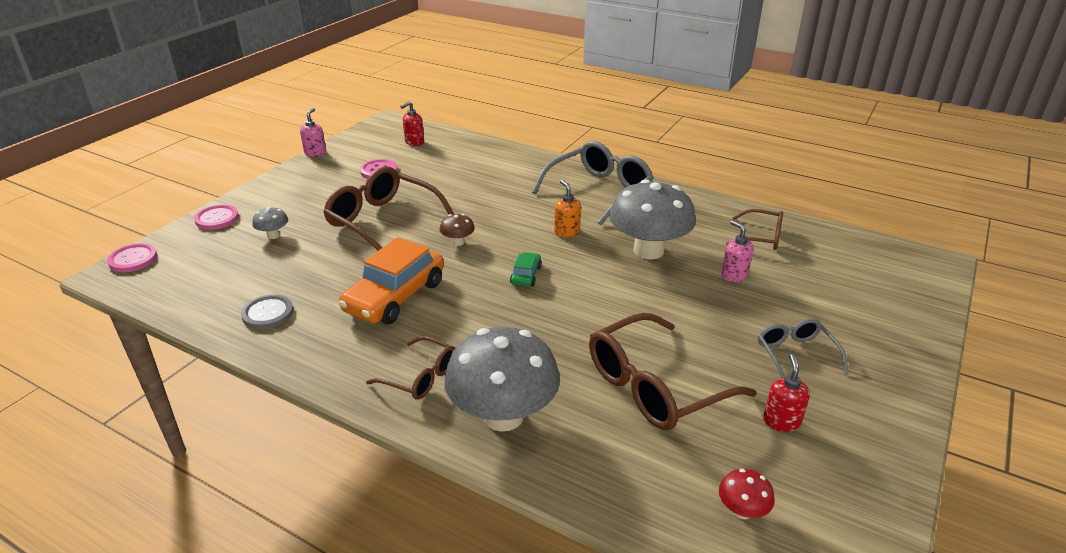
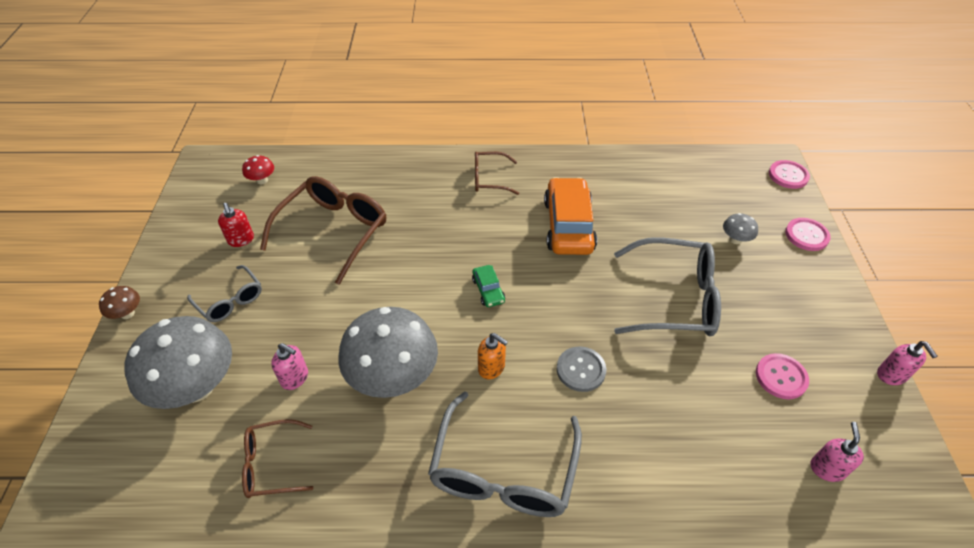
camera: 150 degrees right, 15 degrees up
grey button [241,294,294,329] -> grey button moved to [557,346,606,392]
brown glasses [323,167,454,251] -> grey glasses [614,237,721,336]
red soap dispenser [400,101,424,146] -> pink soap dispenser [810,422,864,482]
brown mushroom [440,214,475,246] -> brown mushroom moved to [99,286,140,319]
grey mushroom [444,327,560,432] -> grey mushroom moved to [125,316,232,409]

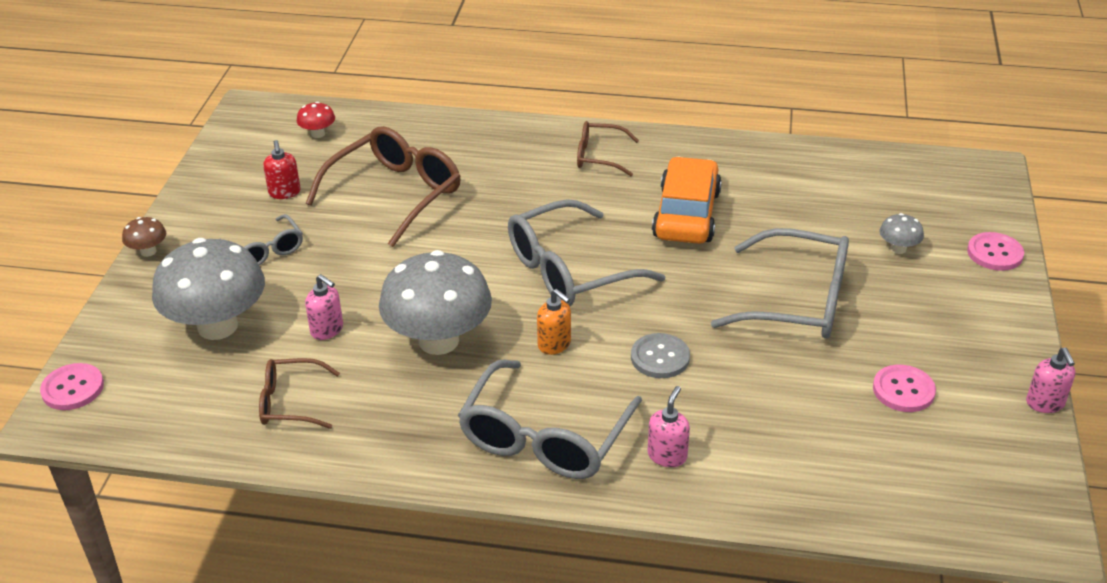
camera: 10 degrees right, 10 degrees down
green car [472,265,505,307] -> grey glasses [508,199,665,306]
pink button [769,160,810,189] -> pink button moved to [40,363,104,410]
pink soap dispenser [810,422,864,482] -> pink soap dispenser moved to [648,386,690,467]

